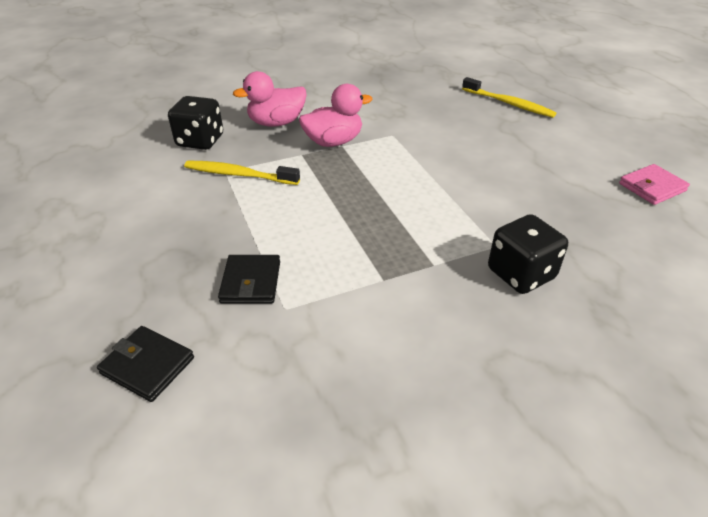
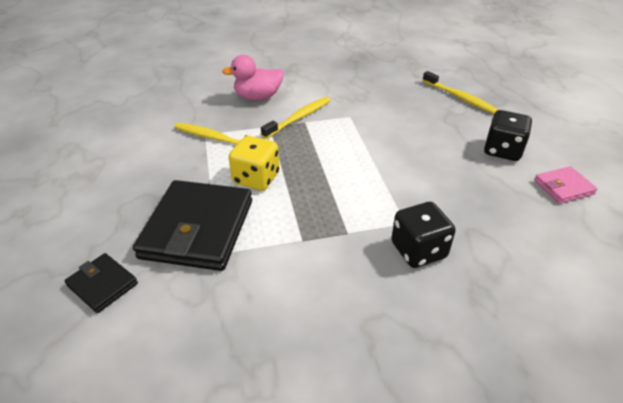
camera: 10 degrees right, 0 degrees up
black dice [168,96,223,150] -> black dice moved to [484,110,532,161]
black wallet [218,255,280,304] -> black wallet [133,180,252,271], size x2.07
pink duck [299,84,373,147] -> yellow toothbrush [261,97,331,139]
none -> yellow dice [229,136,279,191]

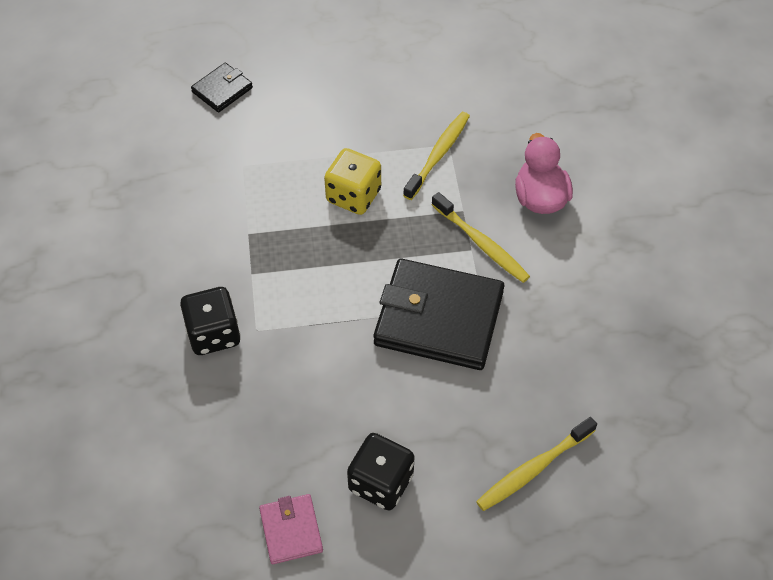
camera: 95 degrees right, 15 degrees up
black wallet [133,180,252,271] -> black wallet moved to [374,259,504,370]

